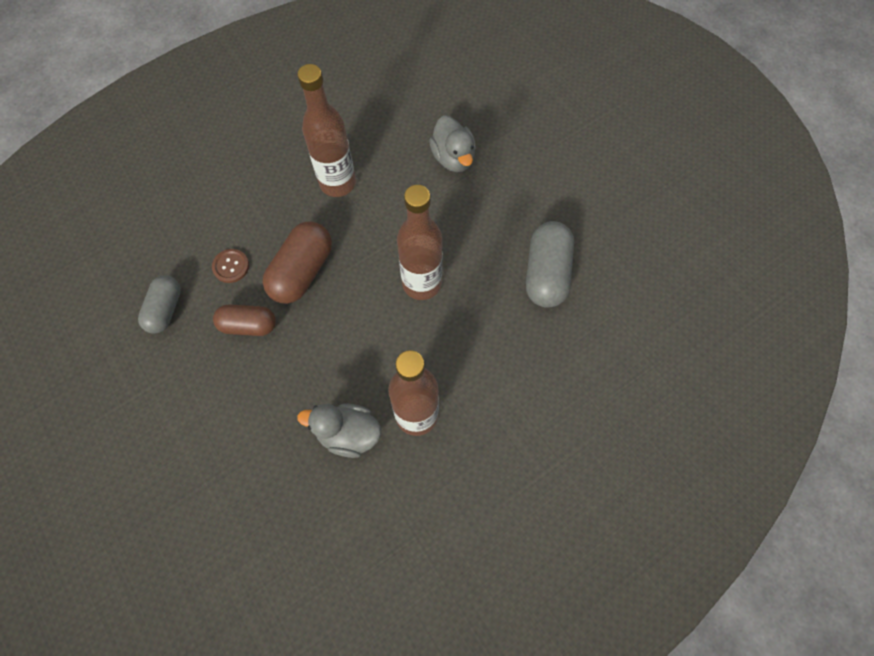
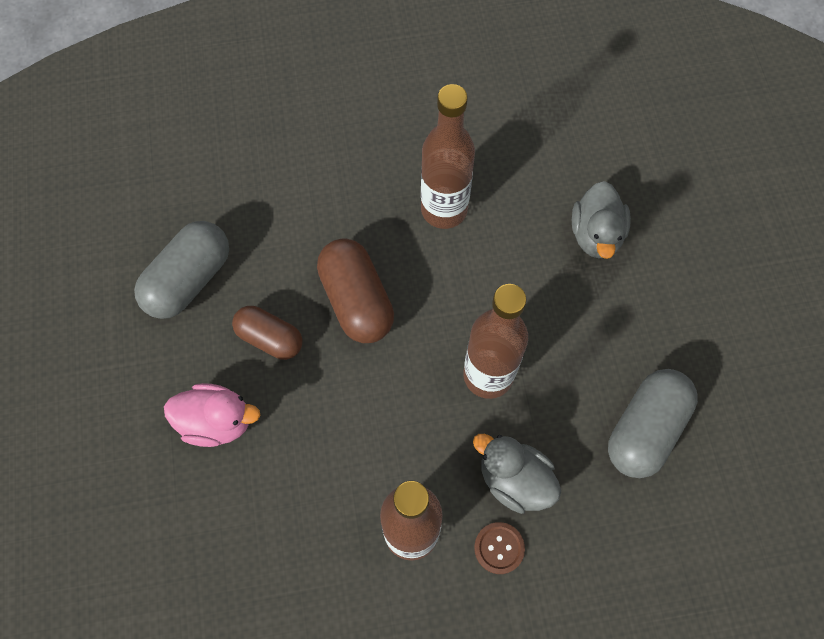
camera: 25 degrees right, 0 degrees up
grey capsule [138,275,181,334] -> grey capsule [134,221,229,319], size x1.51
brown button [212,249,249,283] -> brown button moved to [474,522,525,574]
brown capsule [263,221,332,304] -> brown capsule turned 75 degrees counterclockwise [317,238,394,343]
grey duck [297,403,381,458] -> grey duck moved to [473,434,561,514]
none -> pink duck [164,383,260,447]

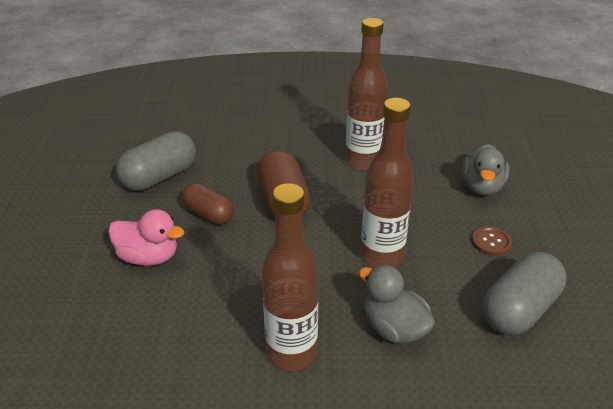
camera: 10 degrees right, 30 degrees down
brown button [474,522,525,574] -> brown button moved to [472,226,512,256]

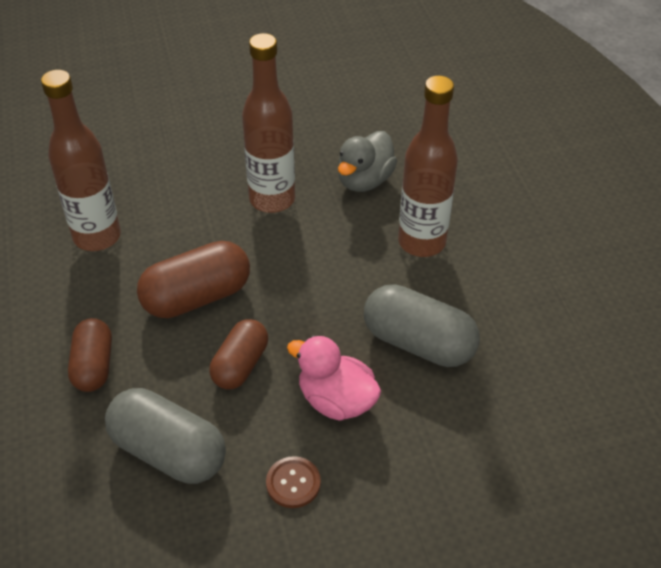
camera: 105 degrees left, 10 degrees up
pink duck [108,209,184,266] -> pink duck turned 60 degrees counterclockwise [287,335,381,421]
grey duck [462,144,510,196] -> none
brown button [472,226,512,256] -> brown button moved to [266,456,321,508]
grey capsule [482,252,566,335] -> grey capsule moved to [364,284,480,367]
none -> brown capsule [68,318,112,392]

